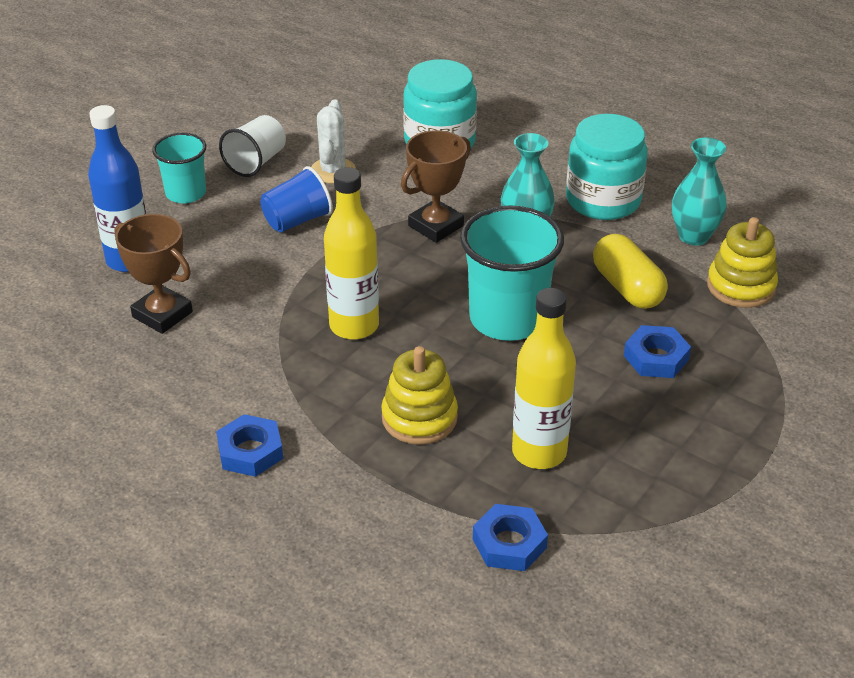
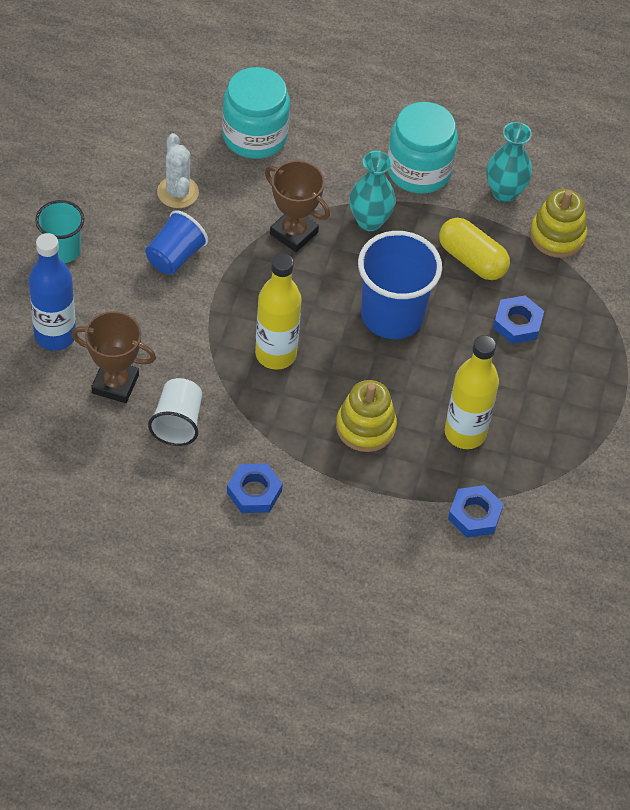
camera: 25 degrees left, 15 degrees up
white cup [219,115,286,177] -> white cup moved to [148,378,202,446]
brown trophy [401,130,471,243] -> brown trophy turned 75 degrees counterclockwise [265,160,330,252]
turquoise cup [460,205,564,341] -> blue cup [358,231,442,339]

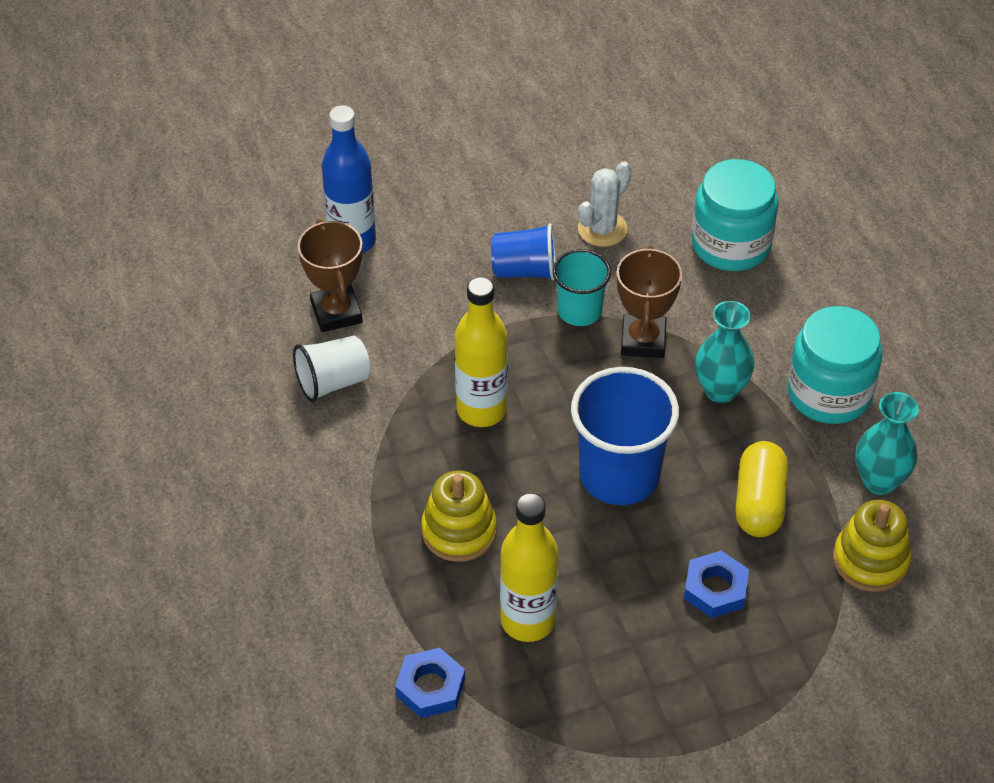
camera: 60 degrees right, 5 degrees down
turquoise cup [35,200,84,263] -> turquoise cup moved to [552,249,611,326]
blue nut [227,464,283,513] -> none

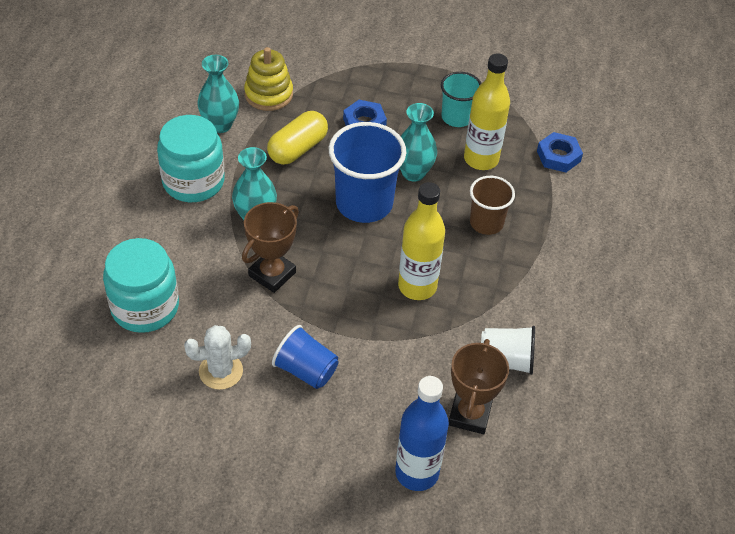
camera: 150 degrees left, 0 degrees up
yellow stacking toy [421,470,497,562] -> brown cup [470,176,515,235]
turquoise cup [552,249,611,326] -> turquoise cup moved to [441,72,482,127]
none -> turquoise vase [400,103,437,182]

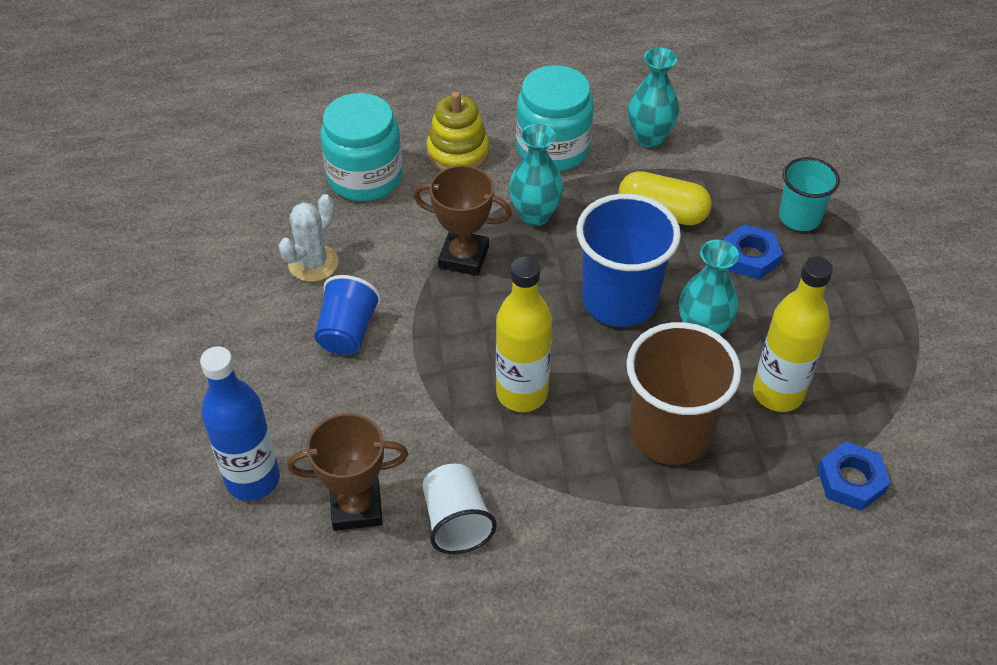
camera: 70 degrees right, 0 degrees up
white cactus [184,325,251,390] -> white cactus turned 75 degrees clockwise [278,194,338,282]
yellow stacking toy [244,47,293,111] -> yellow stacking toy moved to [426,91,489,170]
turquoise cup [441,72,482,127] -> turquoise cup moved to [779,157,840,231]
brown cup [470,176,515,235] -> brown cup [626,322,741,465], size x1.69

